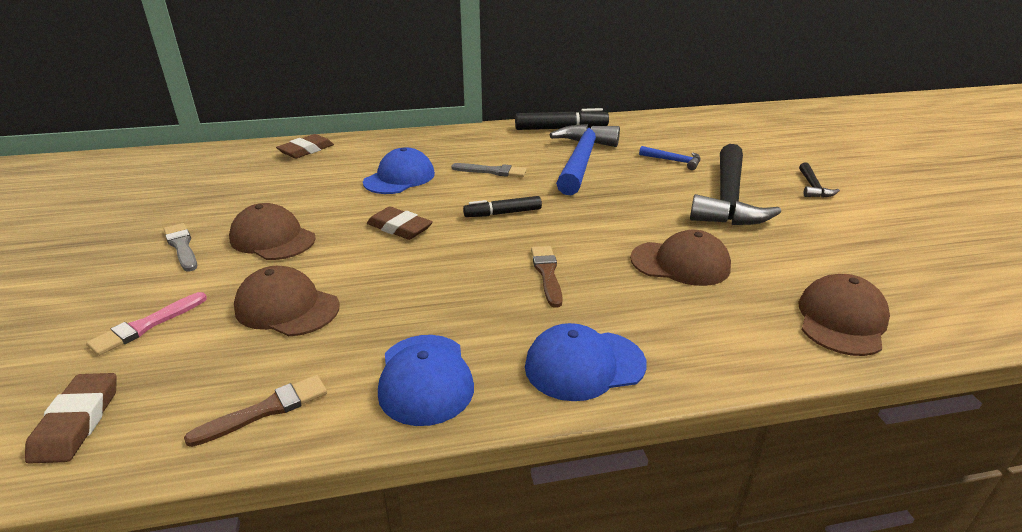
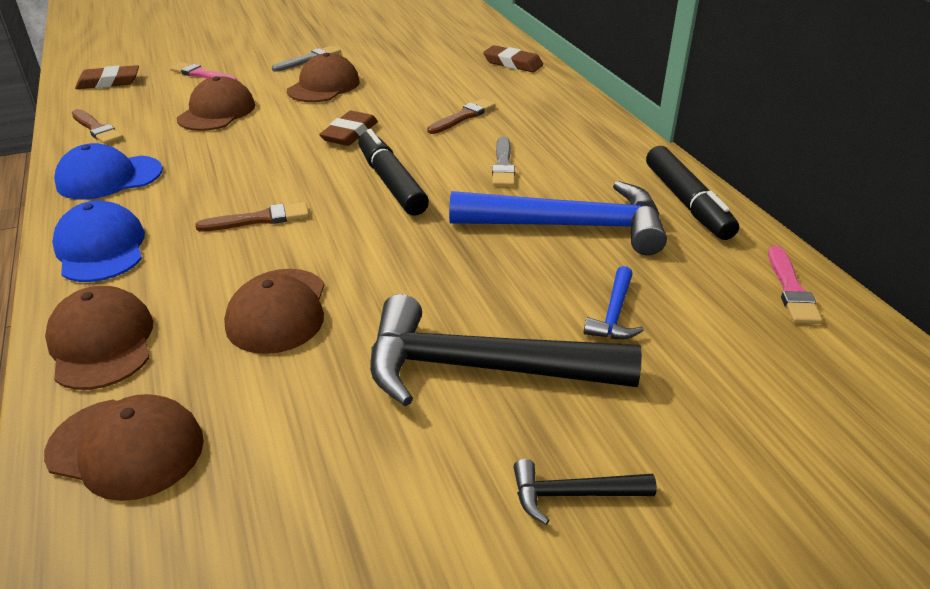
camera: 80 degrees right, 5 degrees up
blue cap [363,147,435,194] -> brown brush [427,98,496,134]
black marker [463,196,542,217] -> black marker [358,129,429,216], size x1.56
none -> brown cap [45,286,153,390]
none -> pink brush [768,246,822,324]

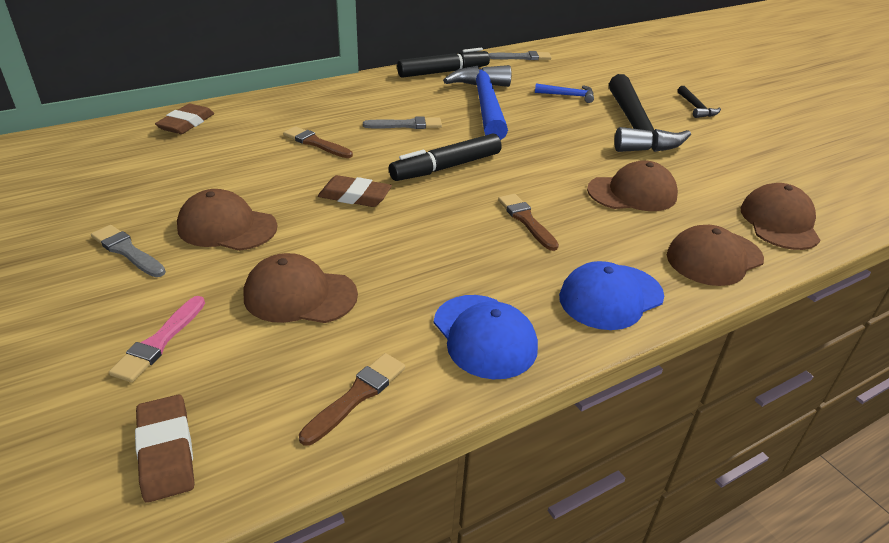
camera: 100 degrees left, 0 degrees up
pink brush [768,246,822,324] -> grey brush [489,51,552,60]

